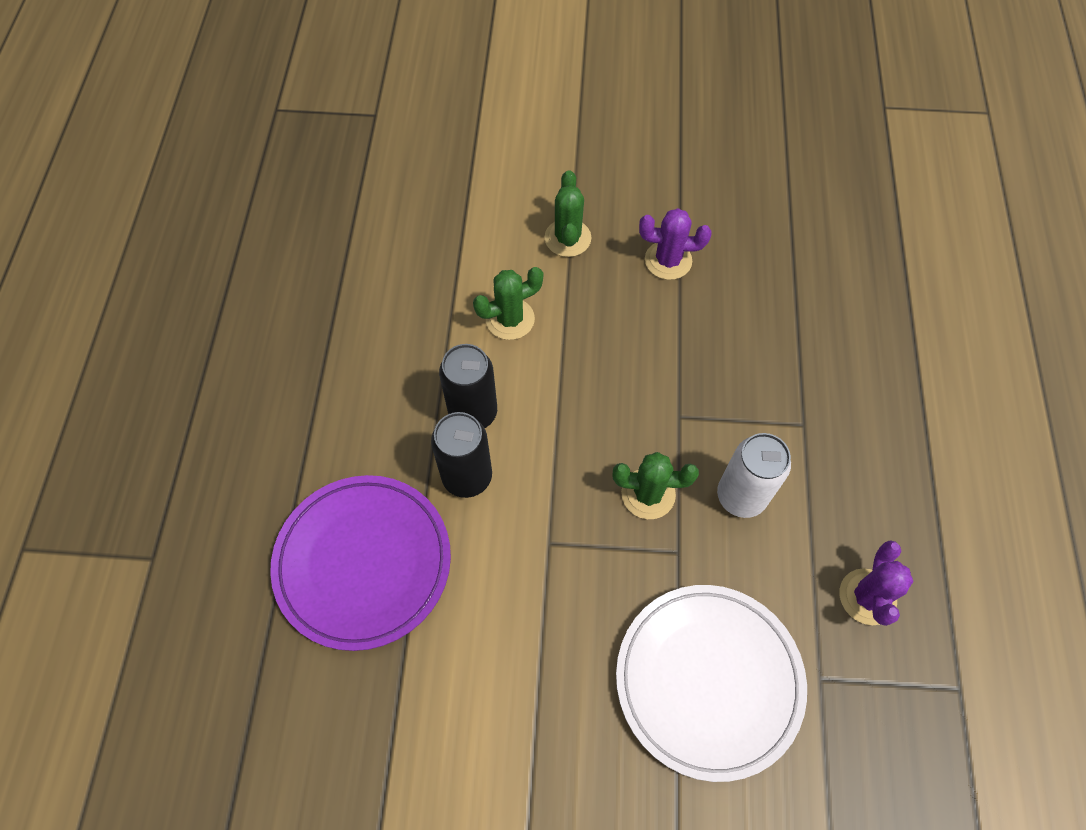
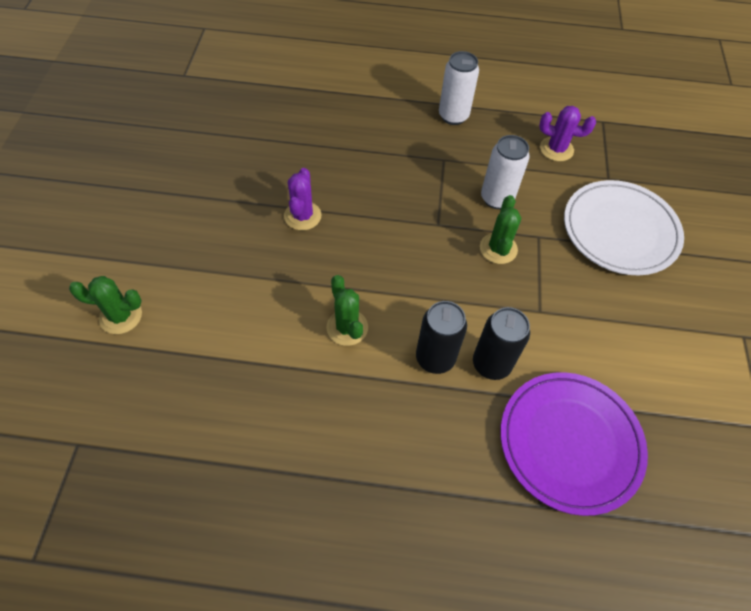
camera: 90 degrees left, 5 degrees down
green cactus [544,170,591,257] -> green cactus moved to [69,276,142,334]
none -> white can [439,51,479,125]

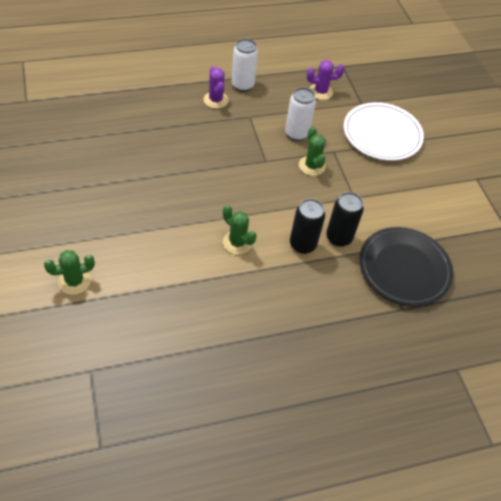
camera: 25 degrees left, 5 degrees down
purple cactus [284,168,321,230] -> purple cactus moved to [204,66,229,109]
purple plate [500,372,648,516] -> black plate [359,227,453,306]

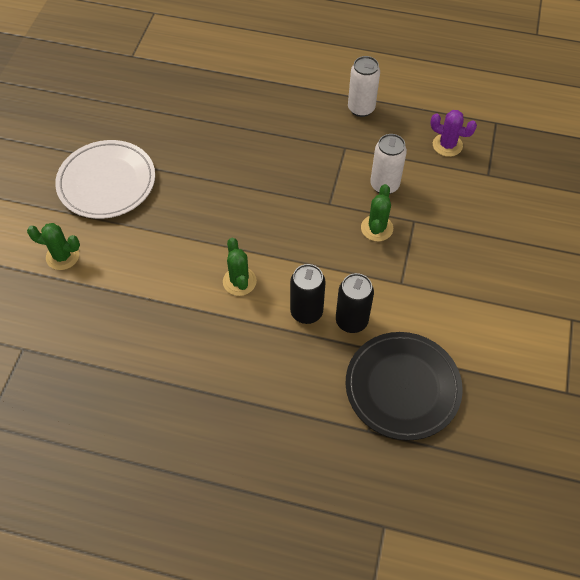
camera: 35 degrees right, 5 degrees up
purple cactus [204,66,229,109] -> none
white plate [344,102,424,161] -> white plate moved to [55,140,155,219]

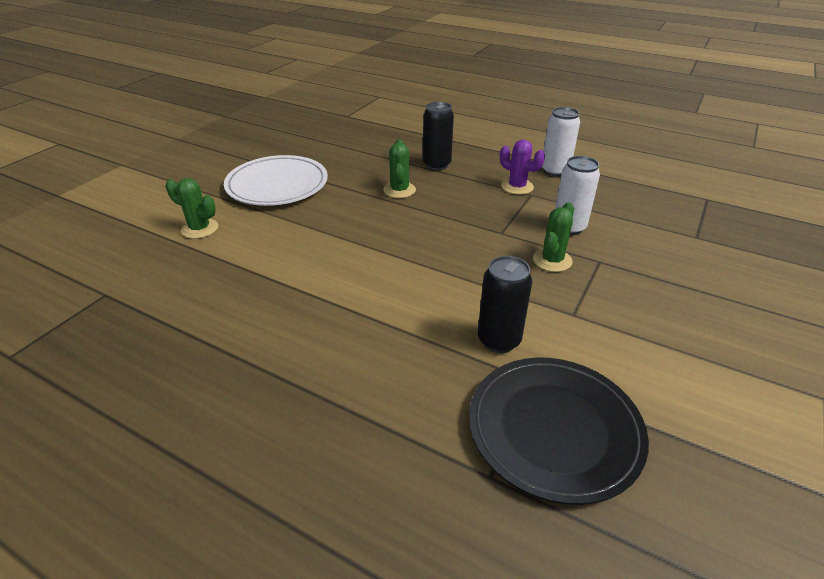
camera: 15 degrees right, 20 degrees down
green cactus [223,238,257,296] -> green cactus moved to [383,139,416,198]
black can [290,264,326,324] -> black can moved to [423,102,454,170]
purple cactus [430,110,477,157] -> purple cactus moved to [500,139,545,195]

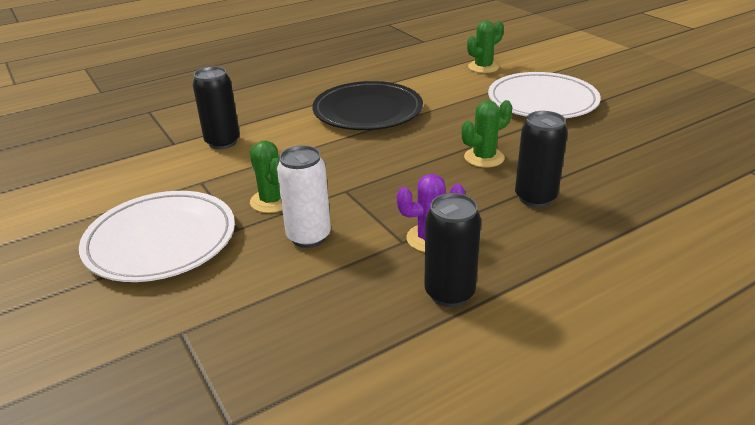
camera: 120 degrees right, 5 degrees down
green cactus [383,139,416,198] -> green cactus turned 60 degrees counterclockwise [462,100,512,168]
black plate [469,358,649,505] -> black plate moved to [312,81,423,130]
white can [542,107,580,177] -> black can [424,193,481,307]
none -> white plate [79,191,235,282]

